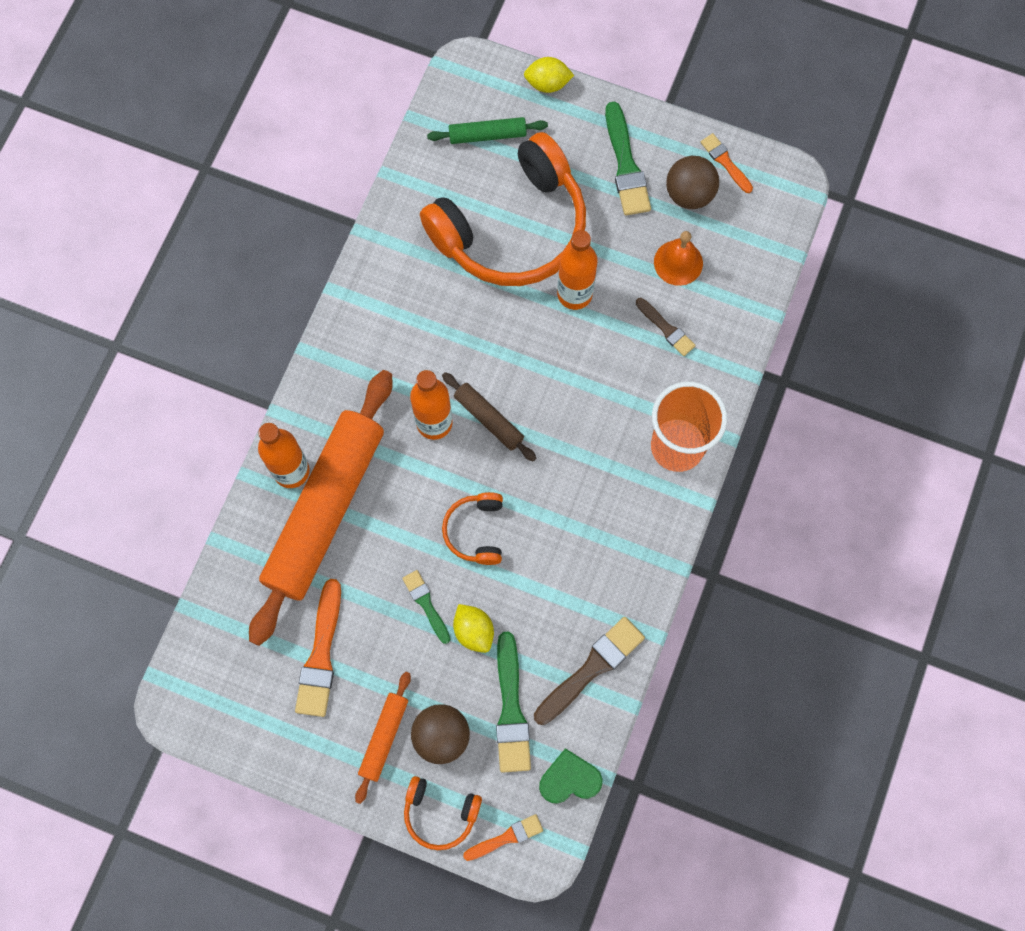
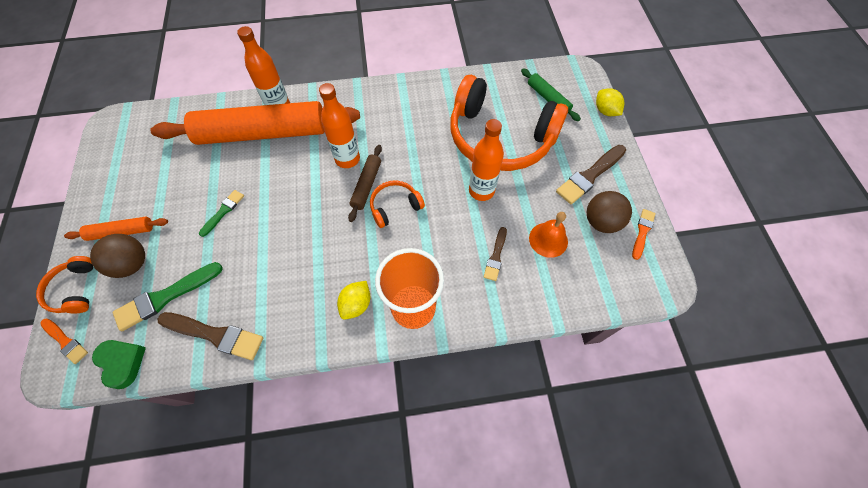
camera: 60 degrees right, 10 degrees down
orange brush [295,579,341,717] -> none
orange headphones [442,492,503,565] -> orange headphones moved to [370,180,425,228]
yellow lemon [453,604,494,653] -> yellow lemon moved to [337,281,370,319]
green brush [605,102,651,216] -> brown brush [556,145,626,204]

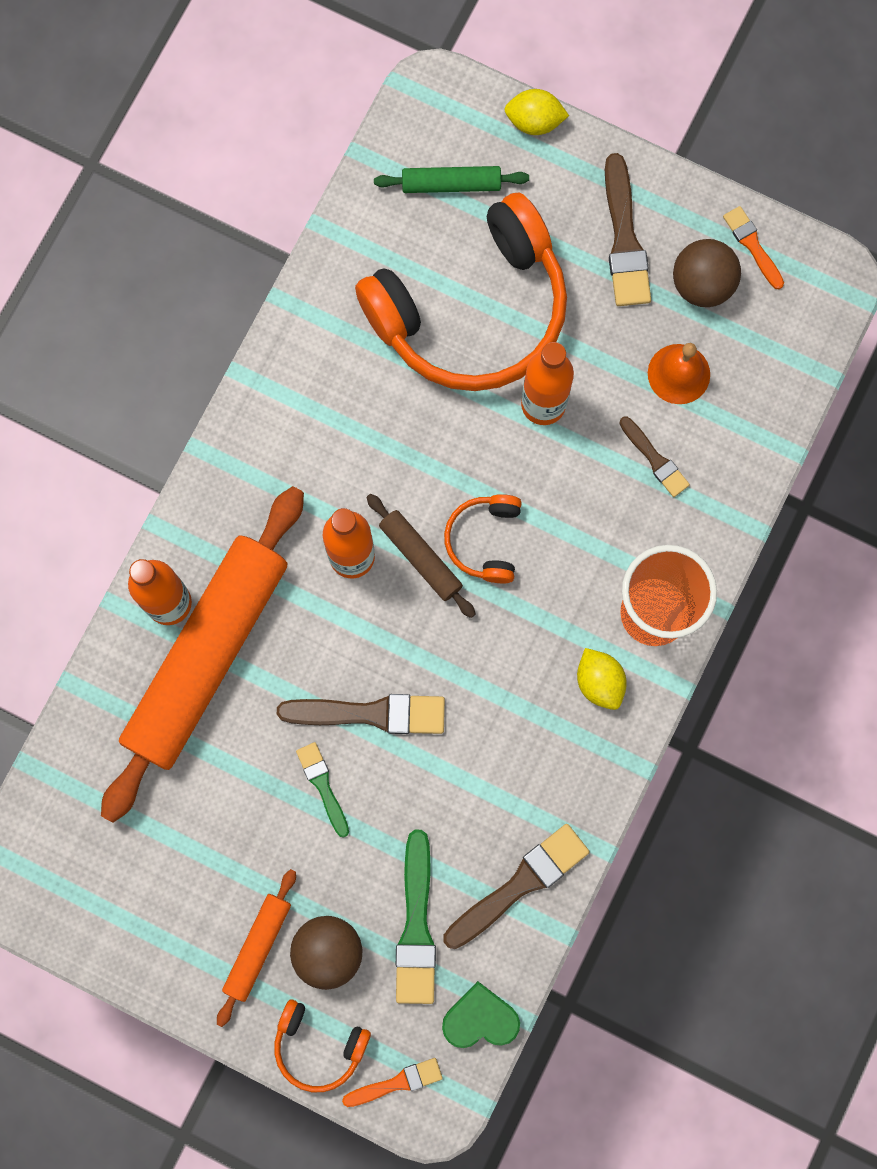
camera: 55 degrees left, 15 degrees up
none -> brown brush [277,694,445,734]

